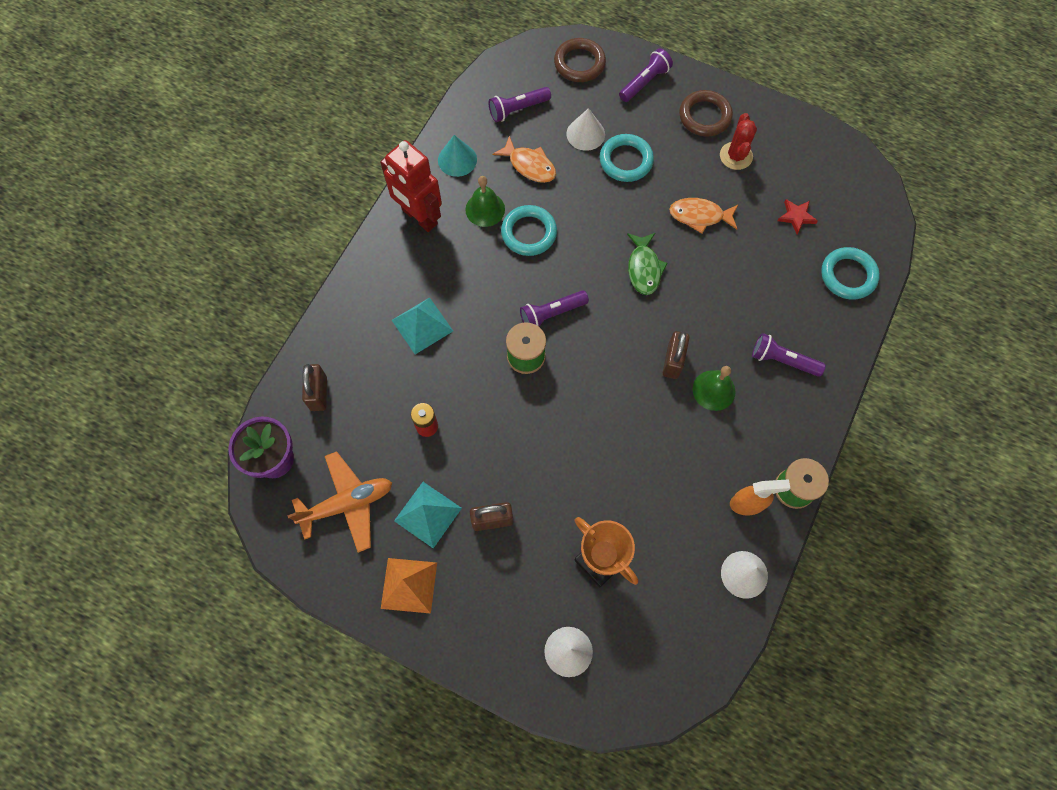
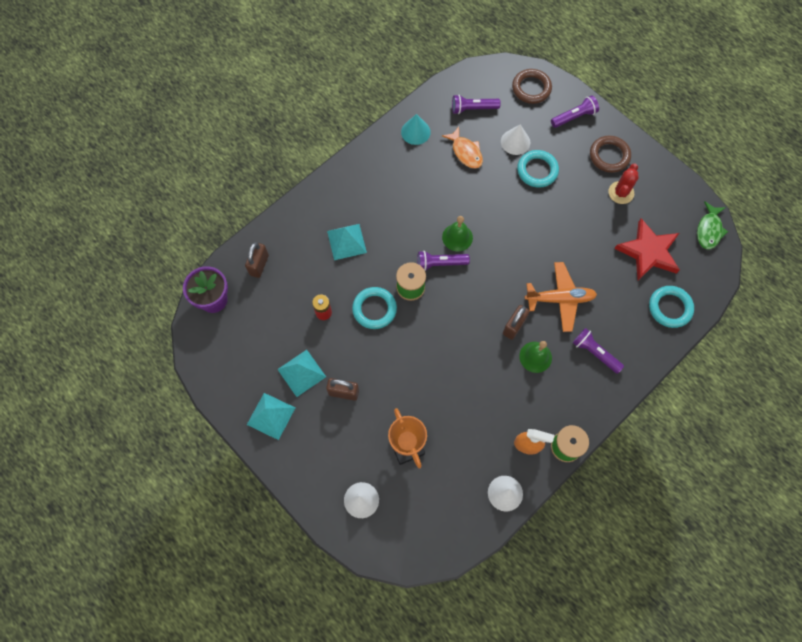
camera: 20 degrees right, 0 degrees up
orange plane [288,451,392,553] -> orange plane moved to [525,262,597,332]
red robot [380,140,442,232] -> none
orange pyramid [381,558,437,614] -> turquoise pyramid [247,393,295,440]
green bell [465,176,505,227] -> green bell moved to [442,216,473,251]
turquoise ring [501,205,557,256] -> turquoise ring moved to [352,287,397,329]
green fish [627,233,668,295] -> green fish moved to [697,202,728,249]
orange fish [669,198,738,234] -> none
red star [778,199,818,234] -> red star [614,218,680,280], size x2.15

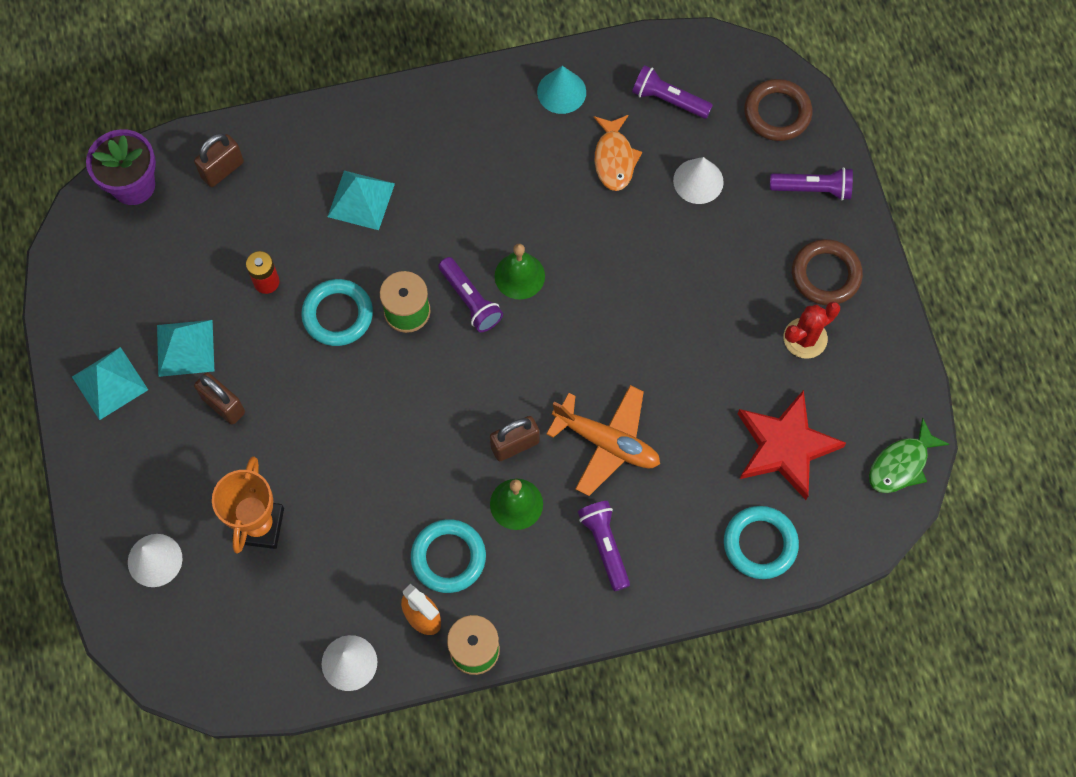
camera: 30 degrees right, 0 degrees up
purple flashlight [417,251,470,271] -> purple flashlight turned 150 degrees counterclockwise [438,257,503,332]
turquoise ring [517,150,559,188] -> turquoise ring moved to [411,519,486,593]

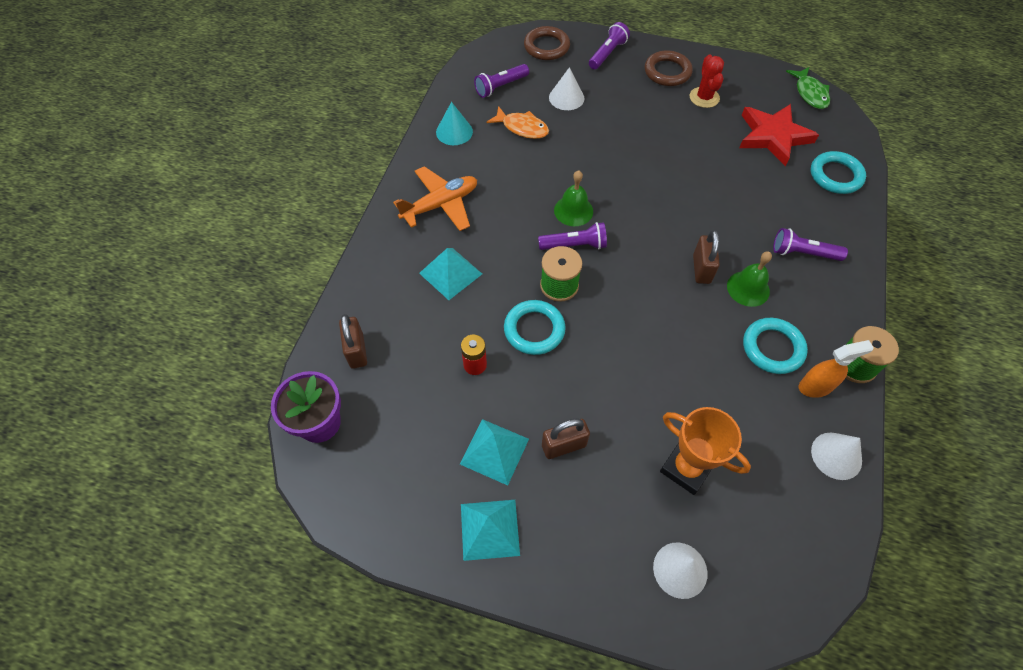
camera: 60 degrees left, 10 degrees down
orange plane [546,385,660,496] -> orange plane moved to [393,166,477,231]

